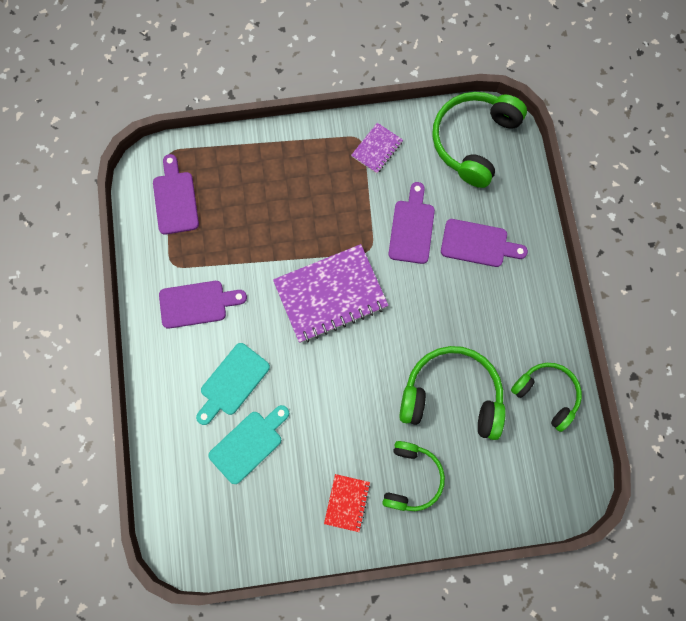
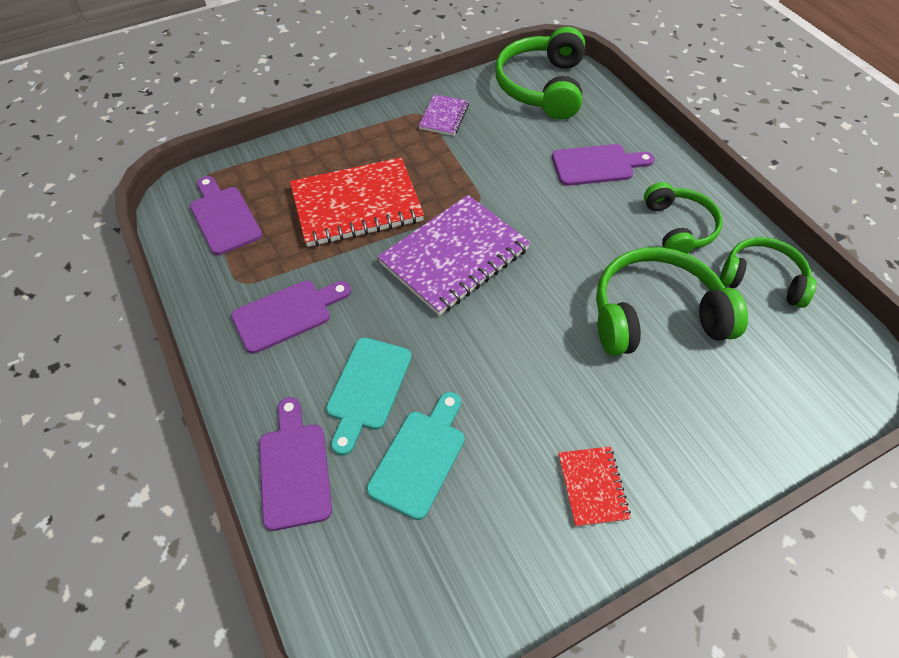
camera: 20 degrees left, 20 degrees down
green headphones [382,441,445,511] -> green headphones moved to [644,182,723,254]
purple cutting board [388,182,435,264] -> purple cutting board moved to [259,397,332,531]
none -> red notebook [290,157,424,247]

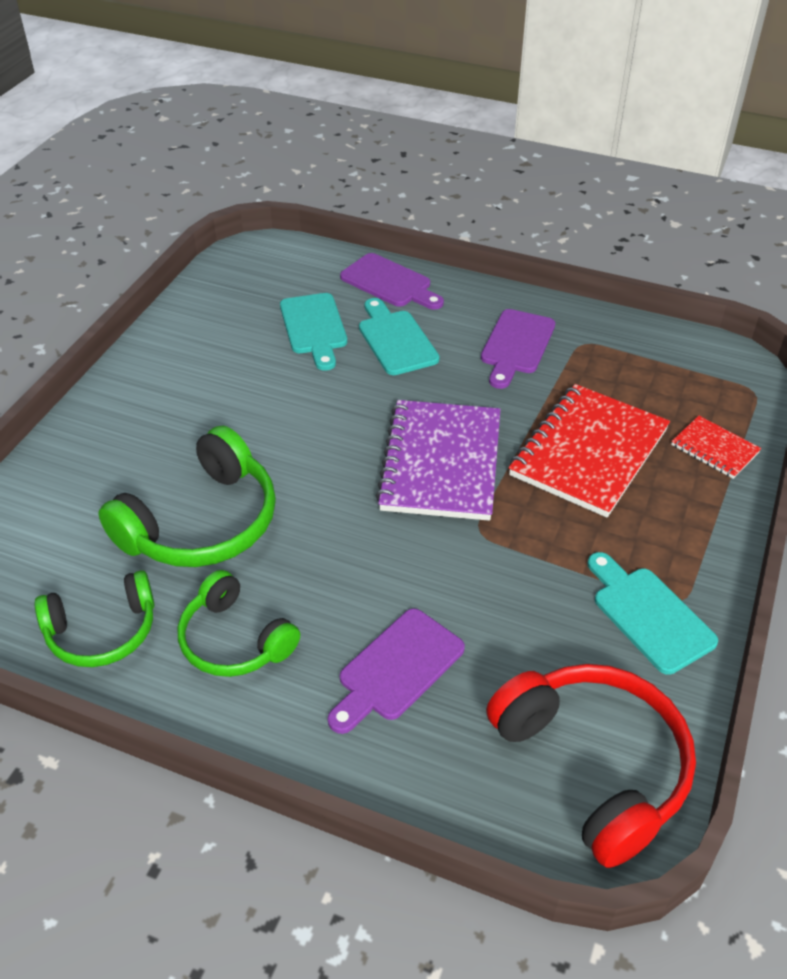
camera: 140 degrees right, 10 degrees down
purple cutting board [190,176,262,255] -> none
purple notebook [419,94,469,136] -> turquoise cutting board [587,552,718,675]
green headphones [495,27,585,120] -> red headphones [486,664,696,868]
red notebook [558,446,631,527] -> red notebook moved to [671,416,761,479]

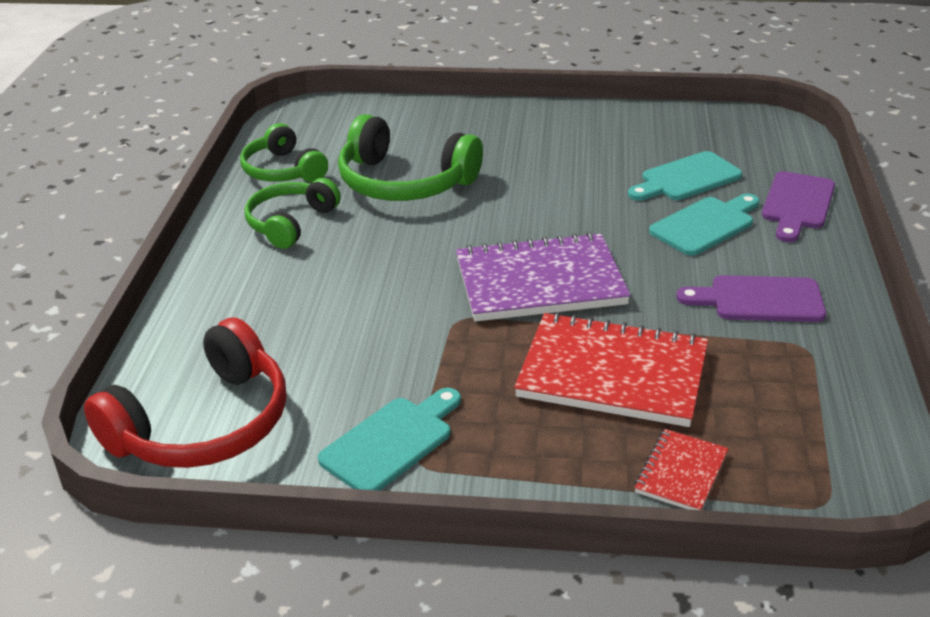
camera: 75 degrees right, 10 degrees down
purple cutting board [327,609,465,734] -> none

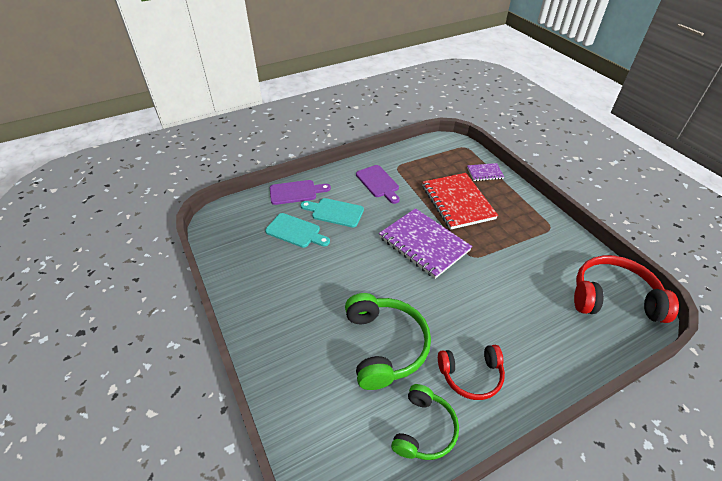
camera: 125 degrees left, 10 degrees up
green headphones [245,178,341,249] -> red headphones [438,345,505,400]
turquoise cutting board [318,388,461,491] -> none
red notebook [634,429,729,510] -> purple notebook [467,163,504,181]

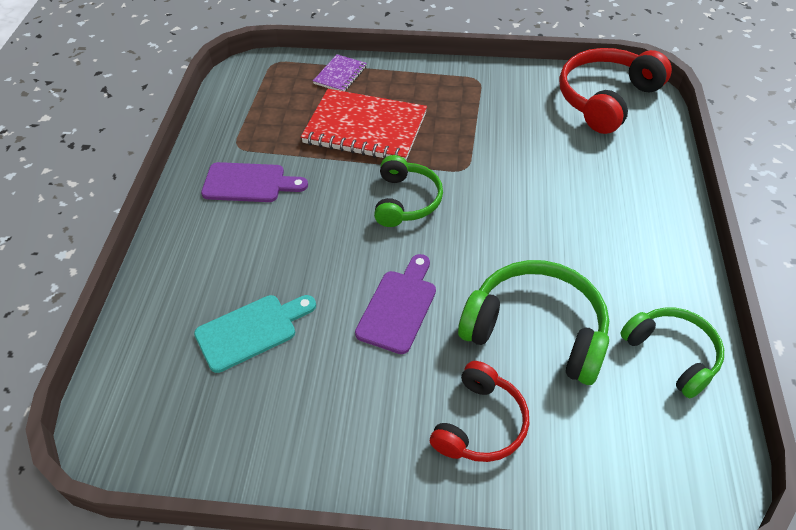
camera: 55 degrees left, 5 degrees up
purple cutting board [270,180,331,205] -> purple cutting board moved to [355,254,436,354]
turquoise cutting board [301,198,364,227] -> none
purple notebook [379,208,472,279] -> green headphones [374,155,443,227]
red headphones [438,345,505,400] -> red headphones moved to [430,361,529,462]

